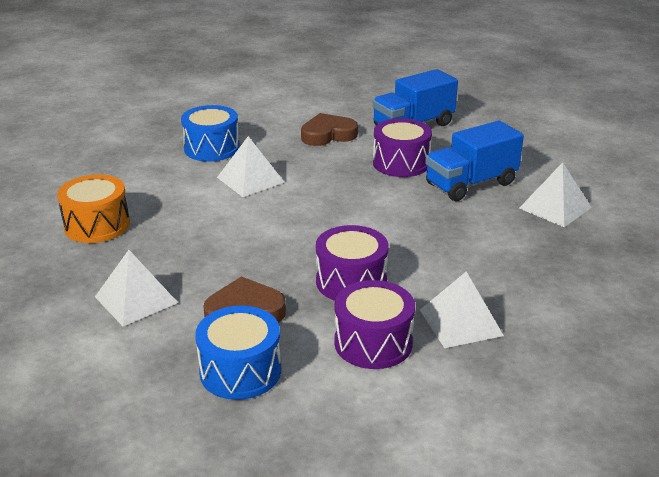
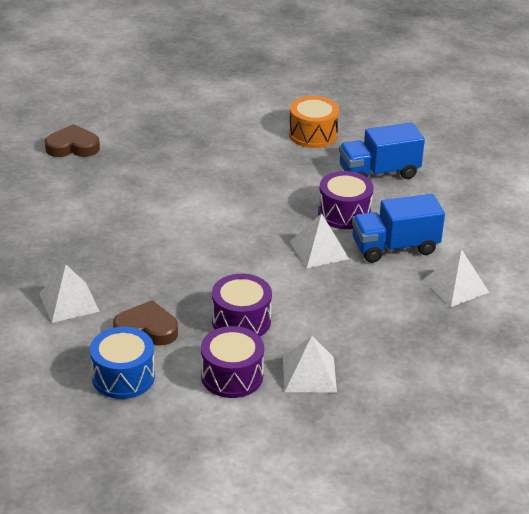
camera: 15 degrees right, 5 degrees up
orange drum [57,174,130,243] -> orange drum moved to [289,96,339,148]
blue drum [181,105,240,162] -> none
white pyramid [217,136,285,197] -> white pyramid moved to [290,213,349,268]
brown heart [301,113,358,146] -> brown heart moved to [45,124,100,157]

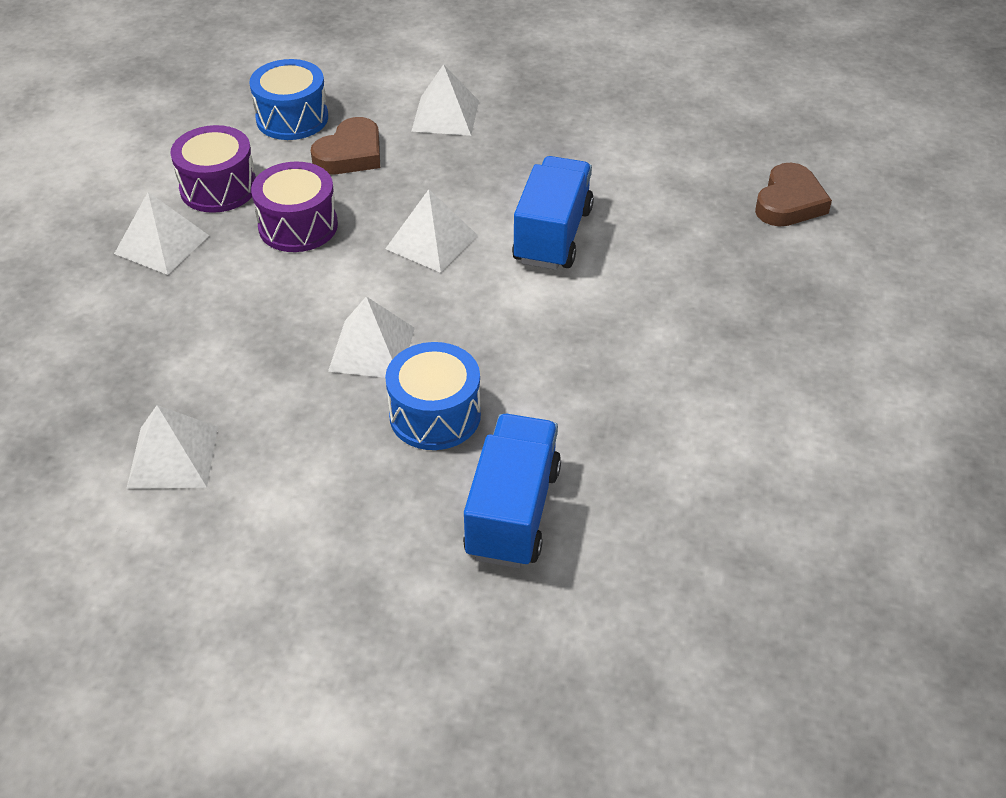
camera: 120 degrees right, 10 degrees up
orange drum [289,96,339,148] -> none
purple drum [318,171,374,229] -> blue drum [385,342,481,450]
blue truck [352,194,445,263] -> blue truck moved to [512,156,594,270]
none -> white pyramid [385,189,477,273]

